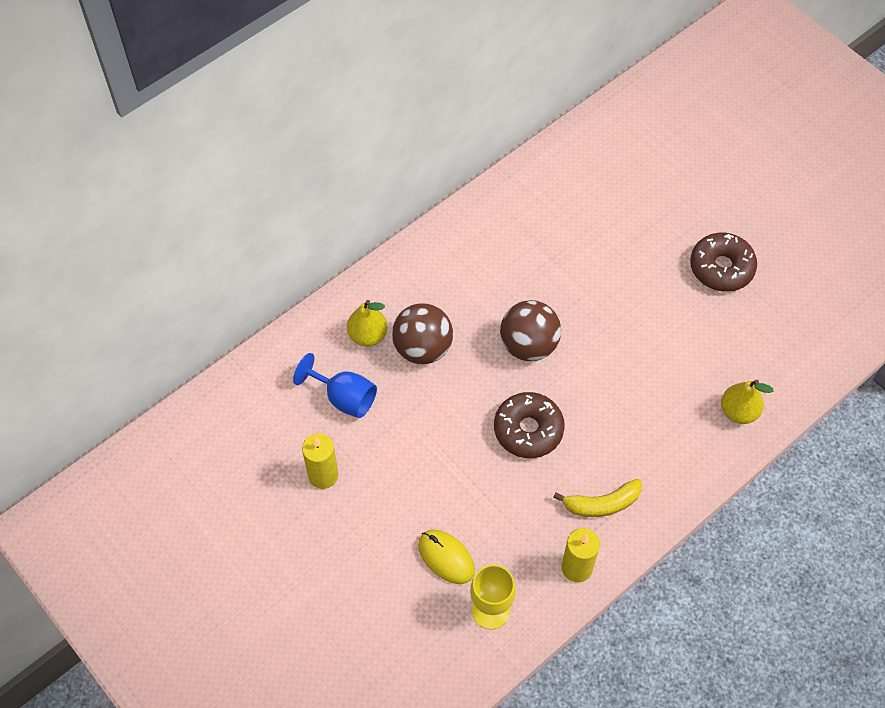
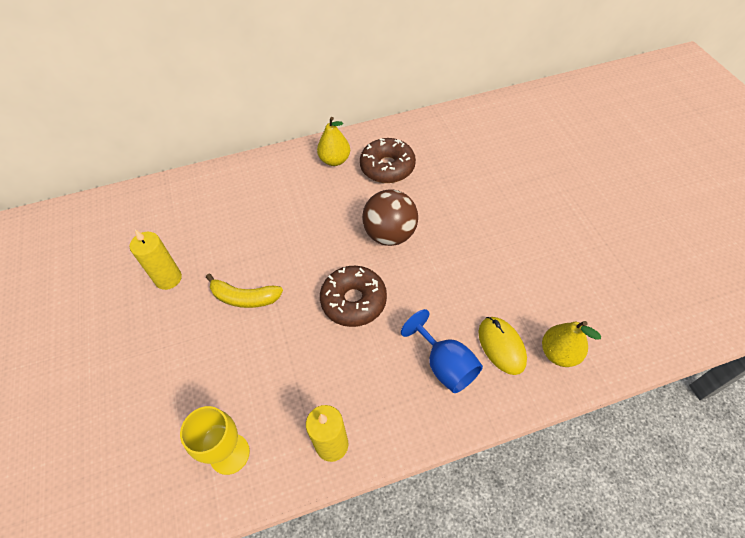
camera: 25 degrees right, 5 degrees down
blue goblet [293,353,377,418] -> blue goblet moved to [401,309,483,393]
yellow pear [347,300,388,346] -> yellow pear moved to [317,117,350,166]
brown ball [392,303,453,364] -> none
yellow mouse [418,530,475,584] -> yellow mouse moved to [478,317,527,375]
yellow banana [553,479,642,517] -> yellow banana moved to [206,274,283,308]
brown donut [690,233,757,292] -> brown donut moved to [360,138,416,183]

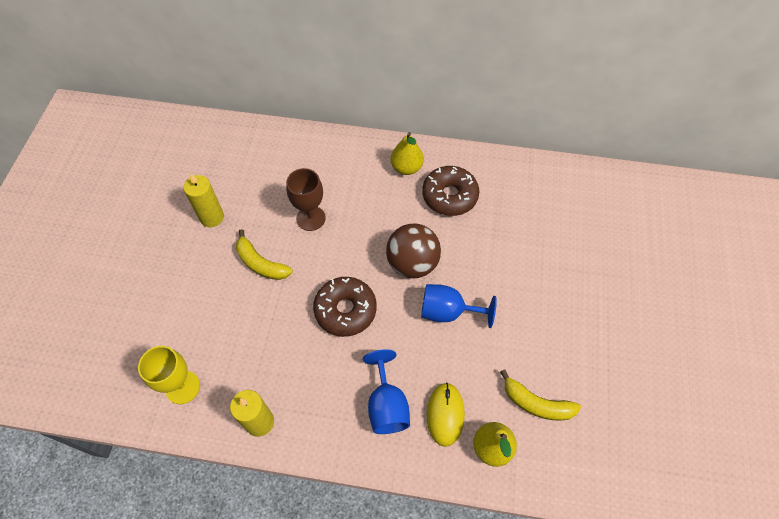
camera: 25 degrees right, 5 degrees up
none -> brown goblet [286,168,326,231]
none -> blue goblet [421,284,497,328]
none -> yellow banana [500,369,581,421]

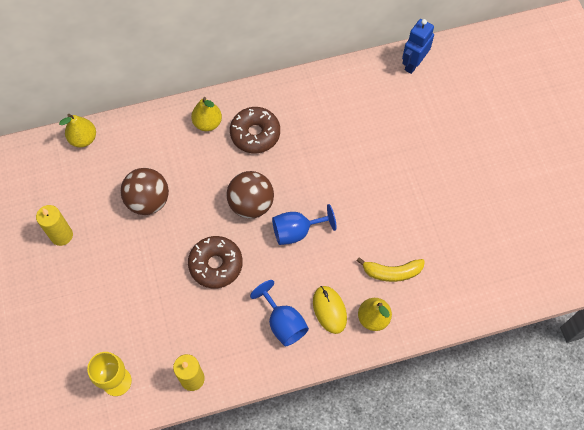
camera: 25 degrees left, 5 degrees up
yellow banana [236,229,293,280] -> none
brown goblet [286,168,326,231] -> brown ball [121,168,169,215]
none -> yellow pear [59,114,96,148]
none -> blue robot [402,19,434,74]

